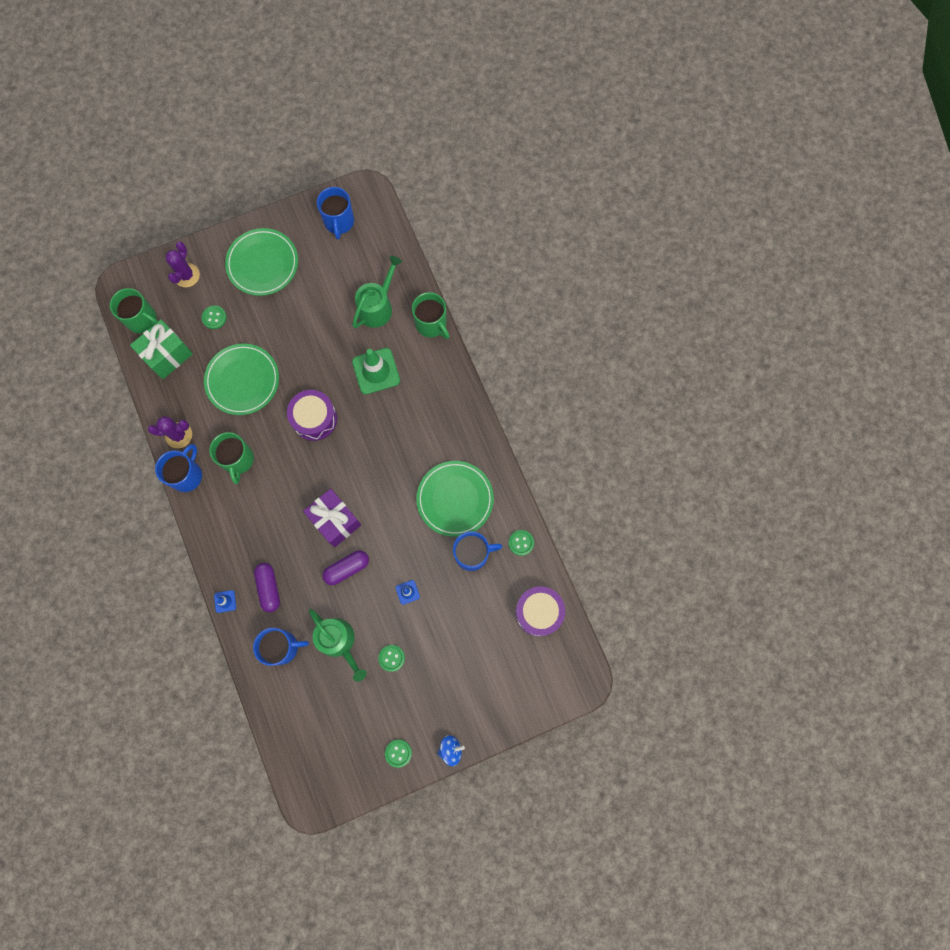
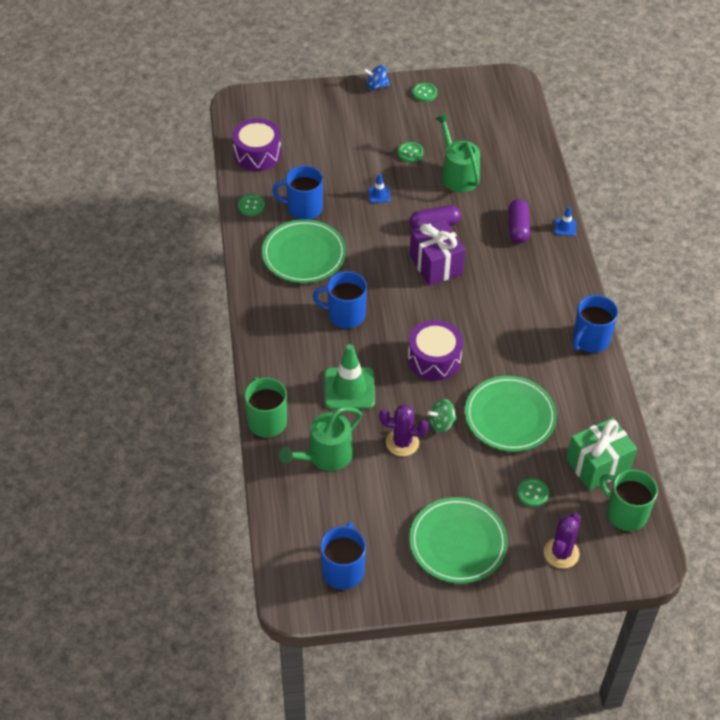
camera: 165 degrees left, 25 degrees down
purple cactus [148,416,192,448] -> purple cactus moved to [379,404,429,456]
green mug [210,432,254,484] -> none
blue mug [253,628,309,666] -> blue mug moved to [313,271,367,328]
none -> green spinning top [427,399,457,432]

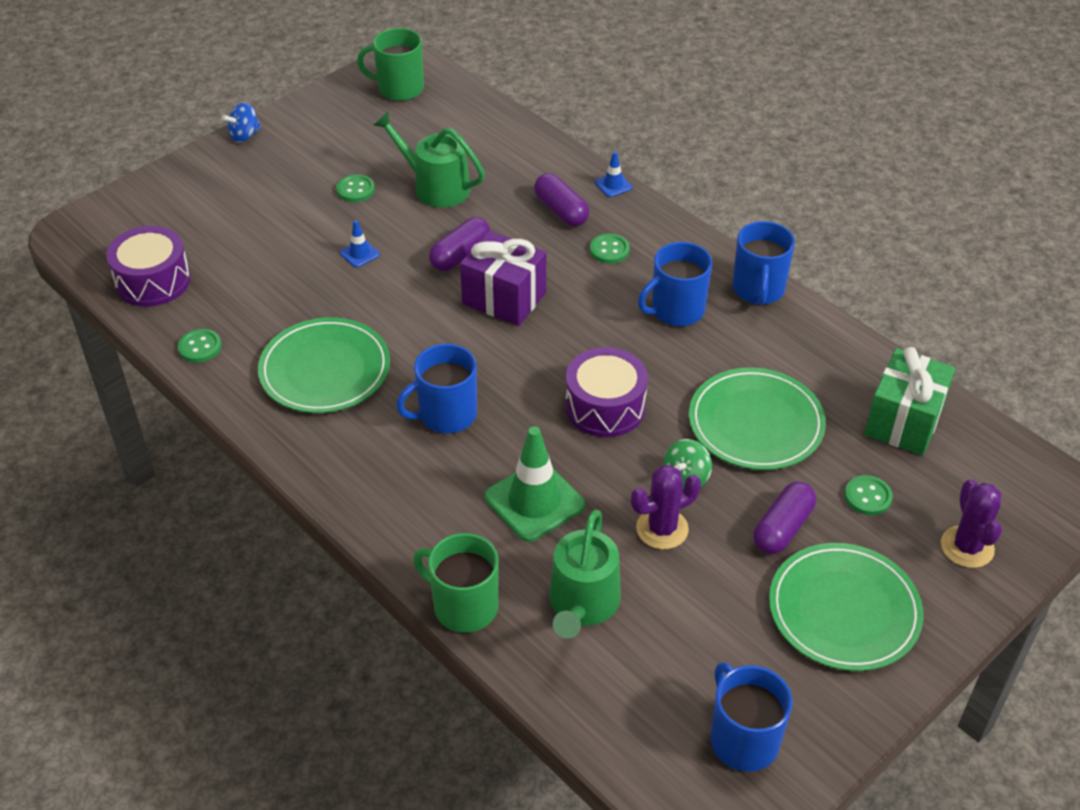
camera: 35 degrees left, 5 degrees down
blue mug [272,165,323,220] -> blue mug moved to [638,242,712,326]
green button [412,83,437,102] -> green button moved to [590,234,630,264]
green mug [600,469,658,531] -> green mug moved to [357,28,424,101]
none -> purple capsule [753,481,816,554]

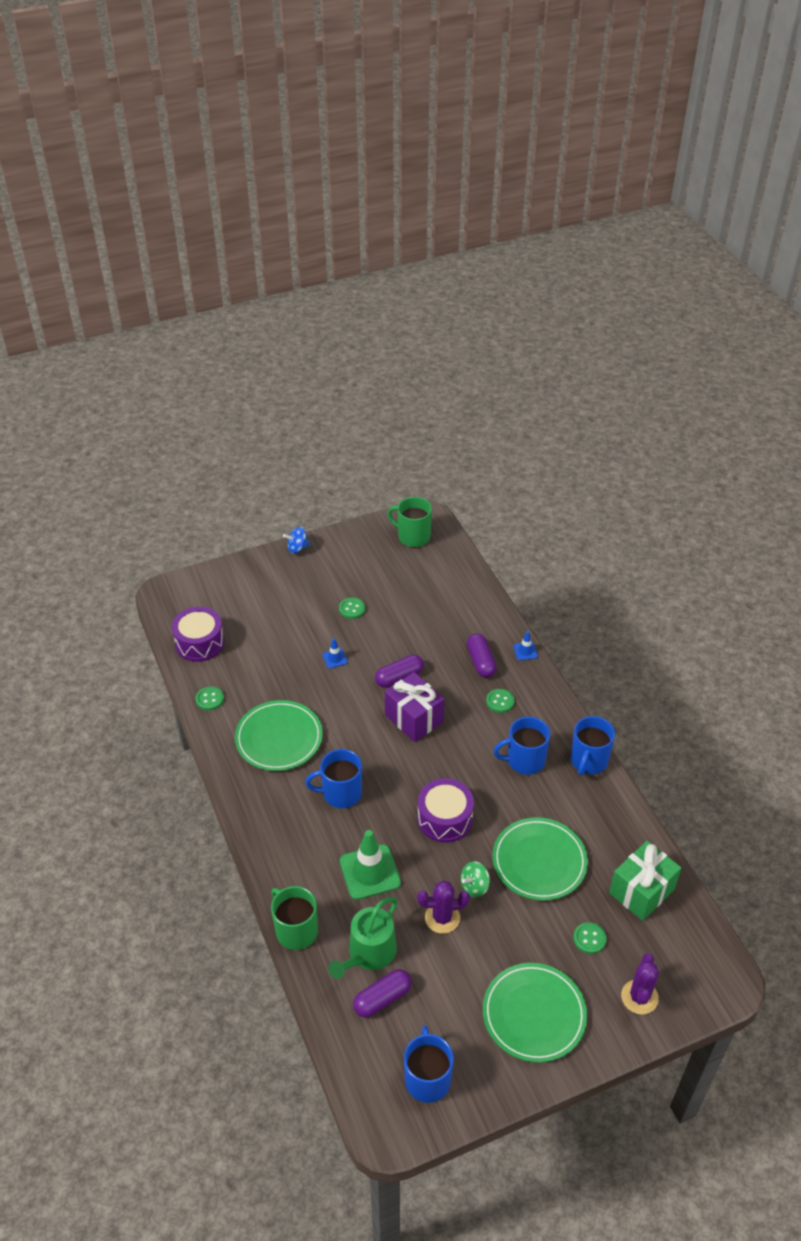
camera: 20 degrees right, 0 degrees up
green watering can [374,112,485,208] -> none
purple capsule [753,481,816,554] -> purple capsule moved to [353,969,412,1018]

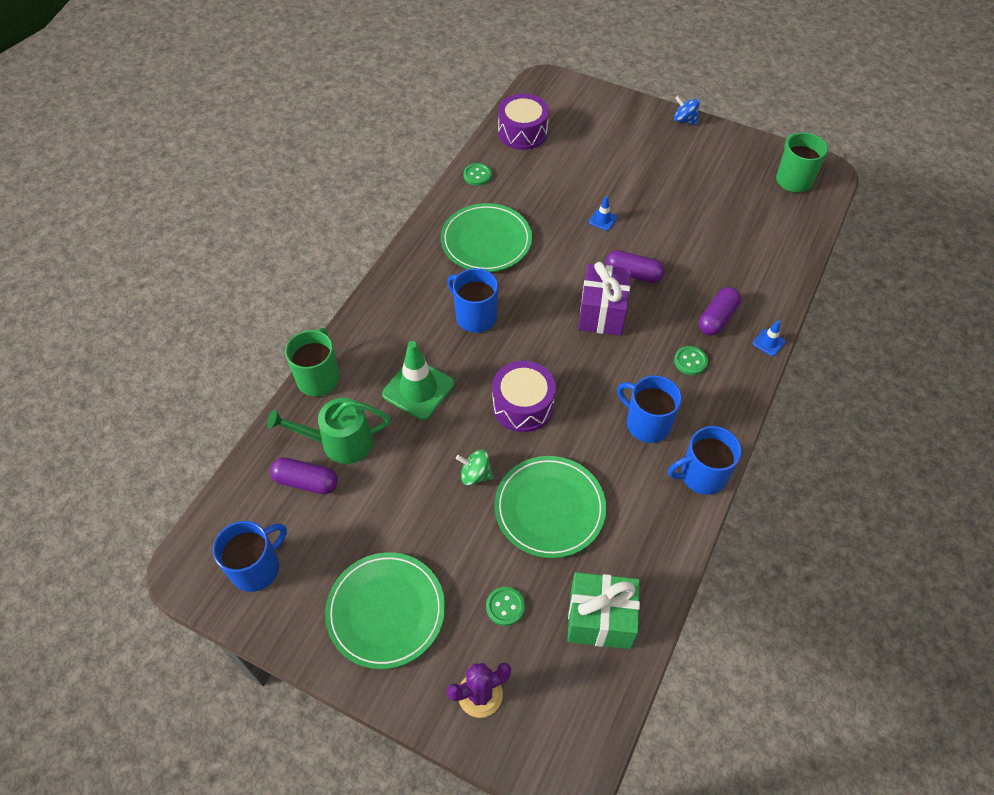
camera: 50 degrees right, 10 degrees up
green button [339,597,365,619] -> none
purple cactus [417,881,470,934] -> none

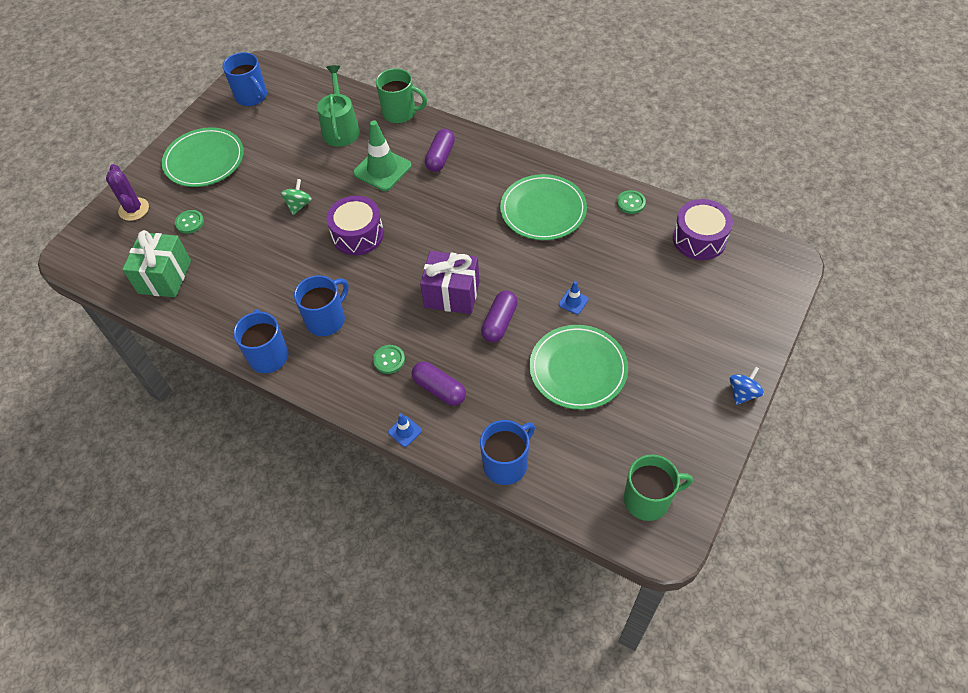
camera: 95 degrees right, 0 degrees up
purple capsule [270,457,338,494] -> purple capsule moved to [425,129,455,172]
blue mug [447,268,498,333] -> blue mug moved to [480,420,535,485]
green plate [495,456,606,558] -> green plate moved to [529,325,628,410]

